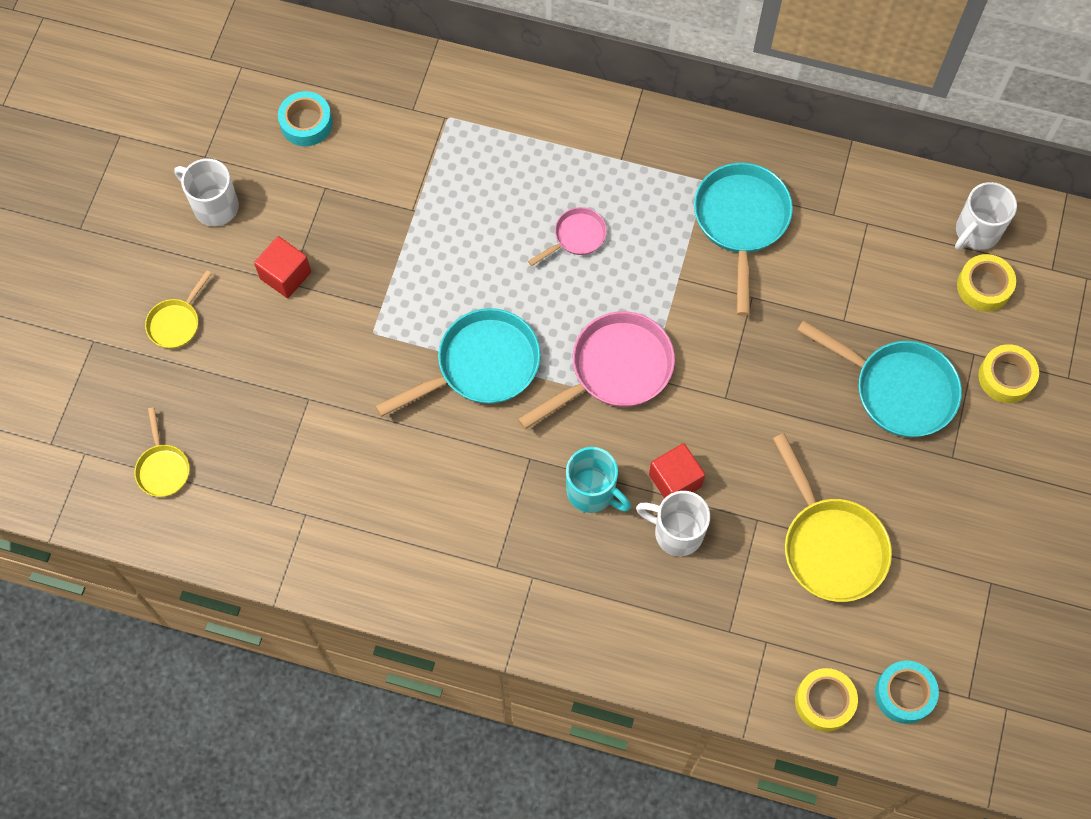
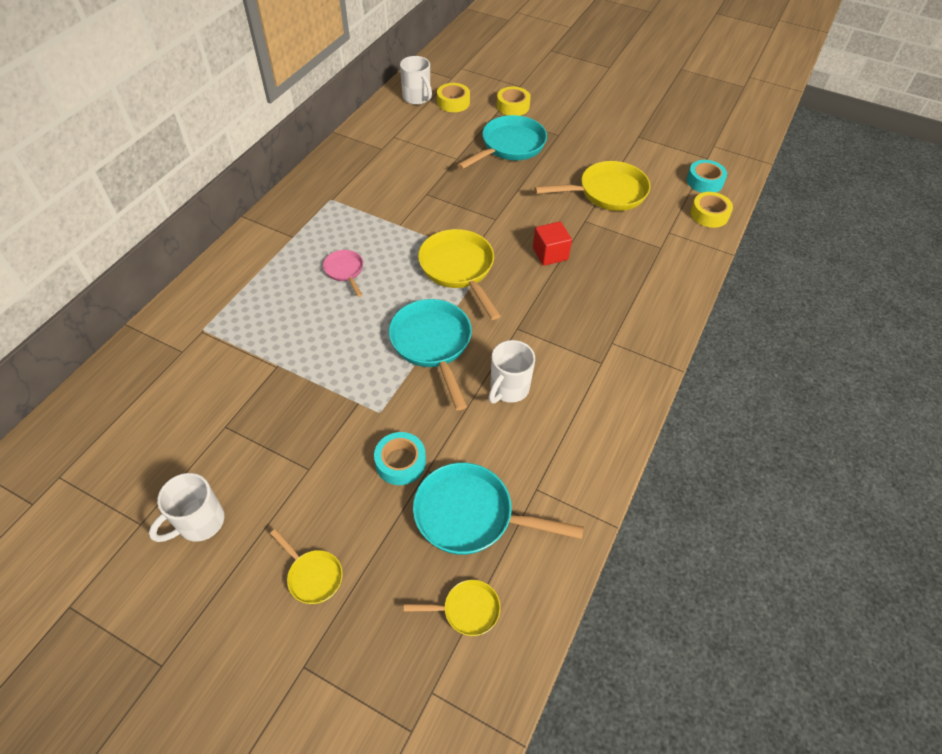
camera: 80 degrees left, 15 degrees down
red cube [254,236,311,298] -> none
turquoise tape [278,91,333,146] -> turquoise tape moved to [374,432,426,485]
pink pan [518,311,675,429] -> yellow pan [418,229,501,320]
turquoise mug [566,447,631,513] -> none
white mug [636,491,710,556] -> white mug moved to [488,340,535,403]
turquoise pan [694,163,793,316] -> turquoise pan moved to [413,463,584,555]

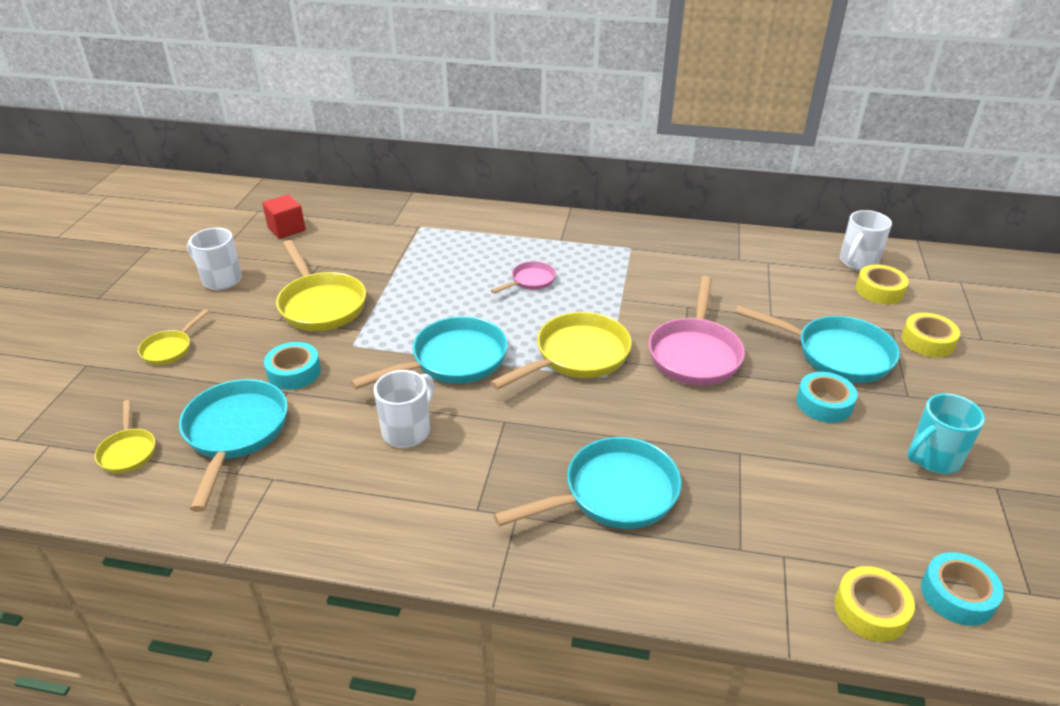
camera: 75 degrees right, 15 degrees down
white mug [488,340,535,403] -> white mug turned 105 degrees clockwise [374,370,434,448]
red cube [533,221,572,266] -> red cube moved to [262,194,306,239]
yellow pan [534,161,651,211] -> yellow pan moved to [276,240,366,331]
none -> turquoise pan [494,437,682,529]
none -> pink pan [648,276,745,386]
none -> turquoise tape [796,372,857,423]
none -> turquoise mug [907,393,985,474]

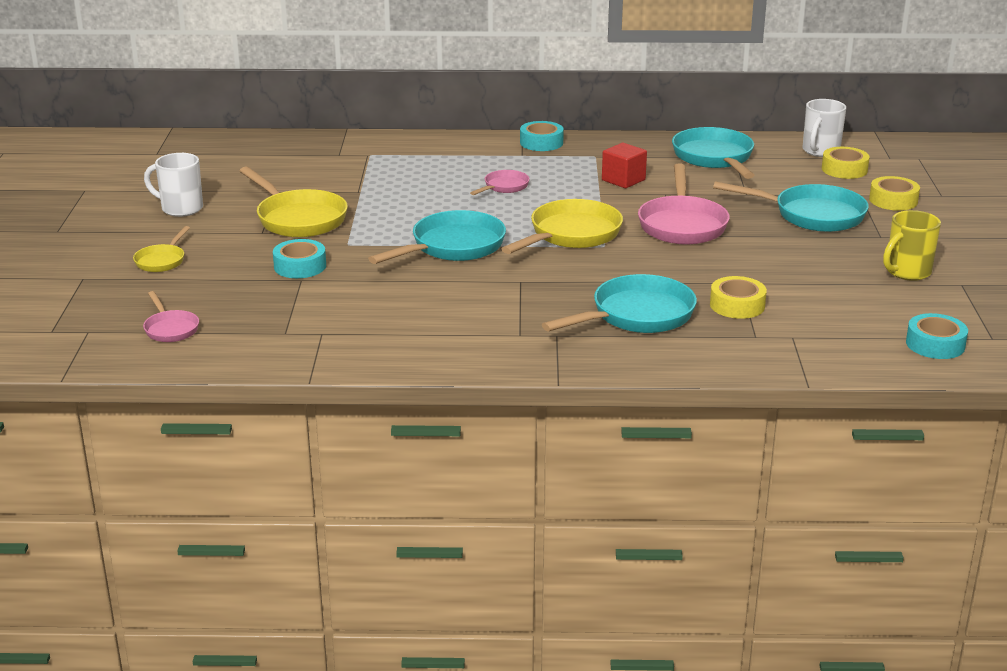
camera: 10 degrees left, 10 degrees down
yellow pan [95,400,155,473] -> pink pan [143,291,199,342]
turquoise pan [179,379,288,512] -> turquoise pan moved to [672,127,754,179]
red cube [262,194,306,239] -> red cube moved to [602,143,647,188]
white mug [374,370,434,448] -> none
turquoise tape [796,372,857,423] -> turquoise tape moved to [520,121,564,151]
yellow tape [834,566,915,642] -> yellow tape moved to [710,276,767,319]
turquoise mug [907,393,985,474] -> yellow mug [883,210,941,281]

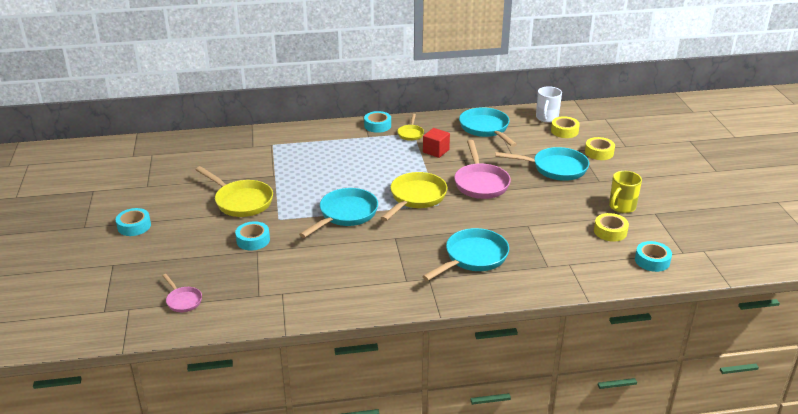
camera: 10 degrees left, 5 degrees up
yellow pan [133,226,190,272] -> yellow pan moved to [397,114,424,141]
white mug [144,153,203,217] -> none
pink pan [470,170,530,195] -> none
yellow tape [710,276,767,319] -> yellow tape moved to [594,213,629,242]
none -> turquoise tape [116,208,151,236]

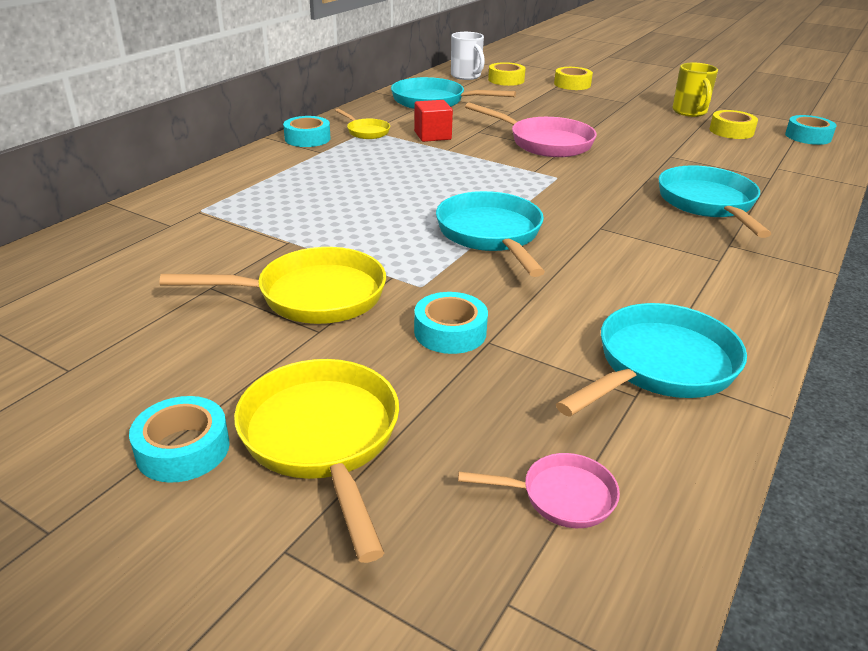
camera: 50 degrees left, 0 degrees up
yellow pan [381,172,447,221] -> yellow pan moved to [234,359,399,563]
turquoise pan [495,147,589,181] -> turquoise pan moved to [556,303,747,417]

